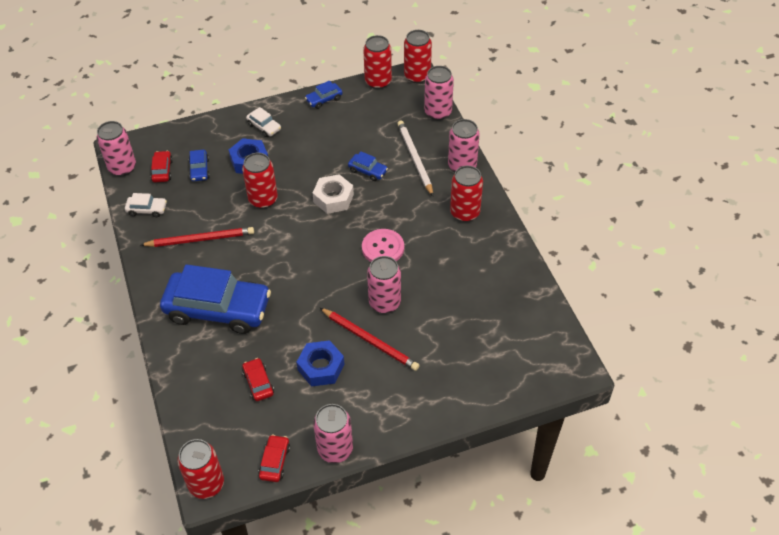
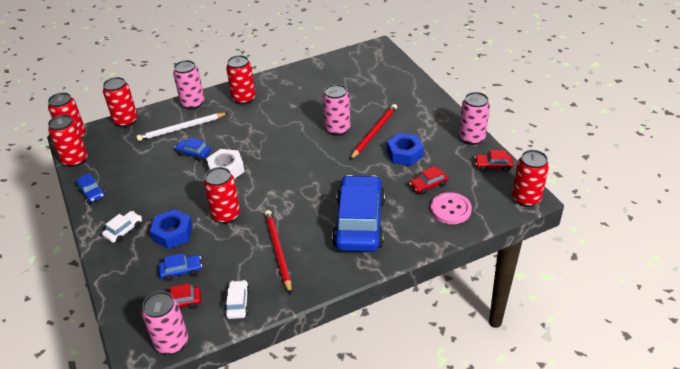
camera: 95 degrees left, 10 degrees down
blue car [348,152,388,181] -> blue car turned 90 degrees counterclockwise [174,138,211,161]
pink button [362,229,404,262] -> pink button moved to [431,192,472,224]
pink can [424,66,454,120] -> red can [103,77,138,127]

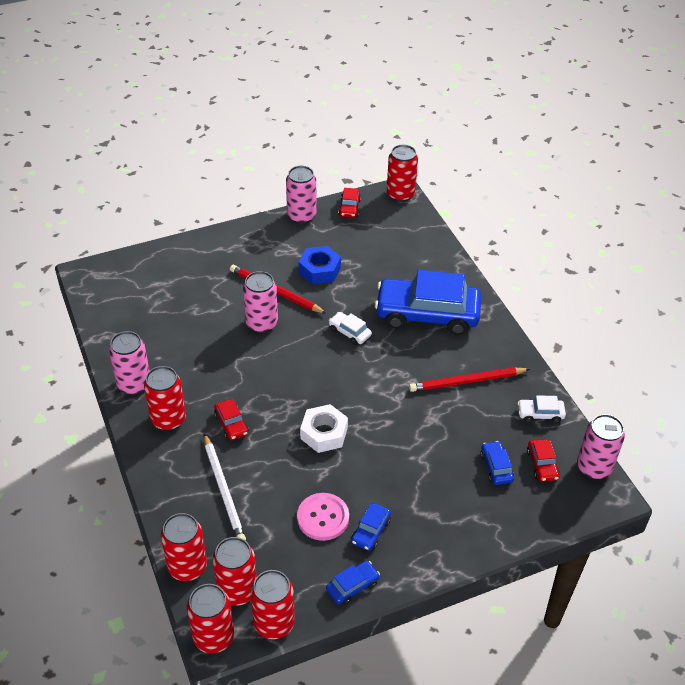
camera: 90 degrees left, 5 degrees up
white car [102,211,142,243] -> white car moved to [329,312,372,345]
blue nut [150,209,193,249] -> none
pink can [173,60,205,109] -> pink can moved to [109,331,150,395]
blue car [174,138,211,161] -> blue car moved to [351,503,391,551]
red can [204,167,240,224] -> red can moved to [213,537,257,606]
red car [409,166,448,195] -> red car moved to [214,399,249,440]
pink button [431,192,472,224] -> pink button moved to [297,493,349,541]

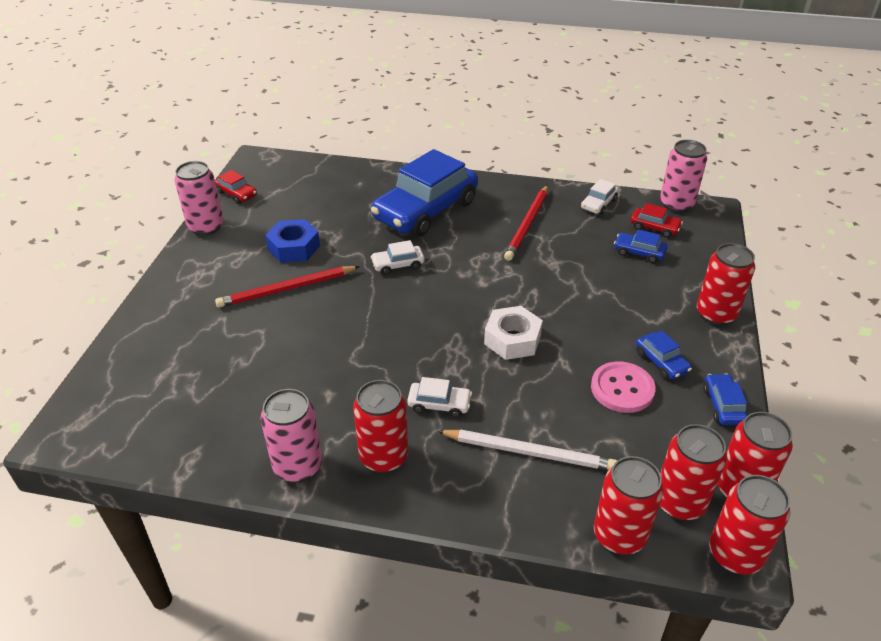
camera: 55 degrees left, 5 degrees down
red car [214,399,249,440] -> white car [407,377,472,418]
pink can [243,271,278,333] -> none
red can [387,144,418,202] -> red can moved to [697,243,755,325]

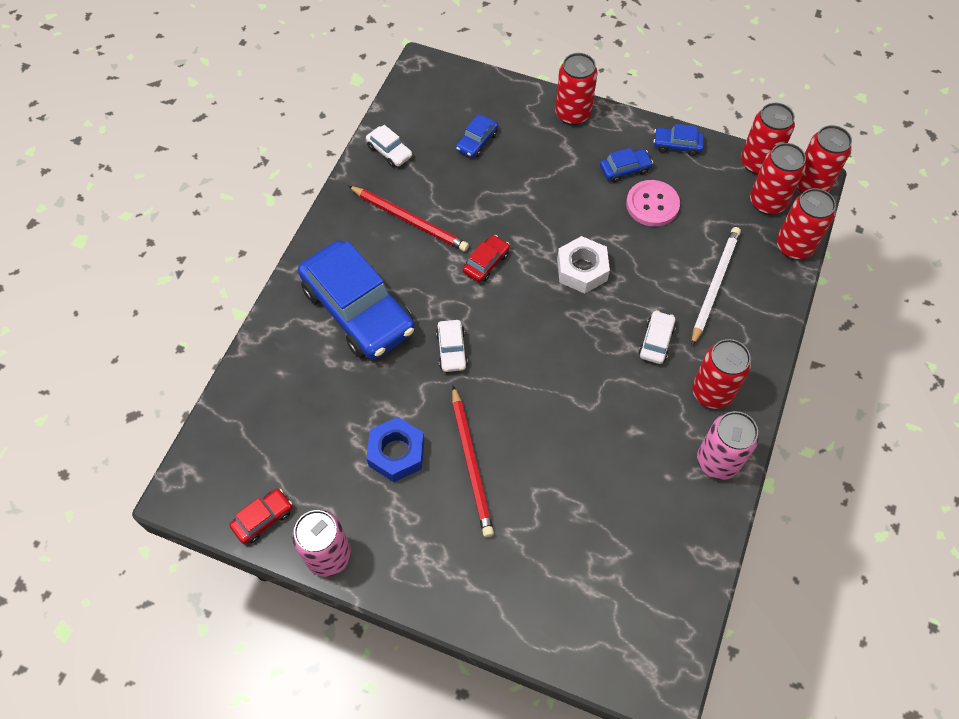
camera: 80 degrees left, 20 degrees up
red car [630,203,683,238] -> red car moved to [463,235,510,282]
pink can [660,140,707,212] -> none

